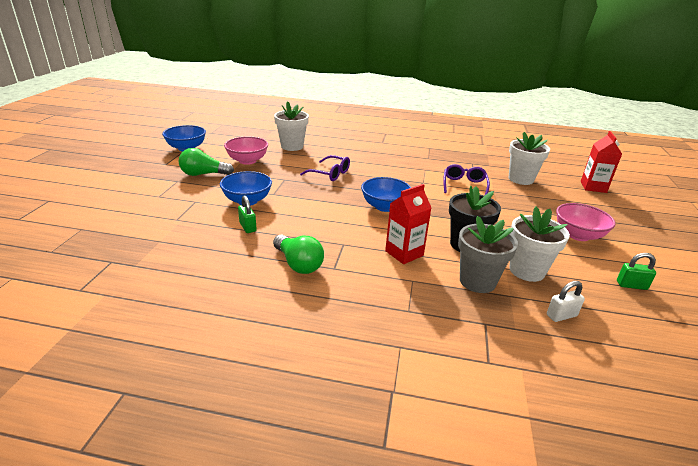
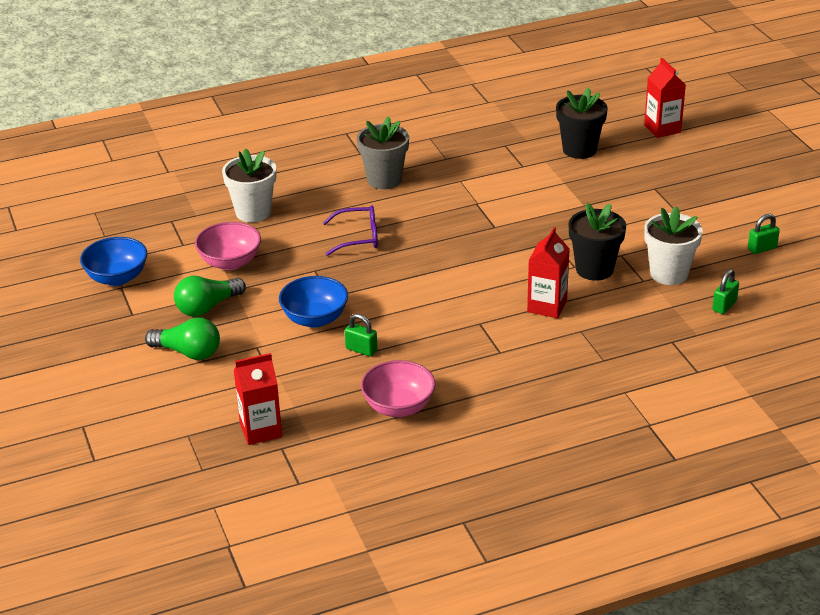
camera: 30 degrees left, 5 degrees up
green light bulb [273,235,324,274] -> green light bulb moved to [145,318,220,360]
blue bowl [361,177,411,212] -> none
purple glasses [443,164,490,195] -> none
grey flower pot [458,216,518,293] -> grey flower pot moved to [357,116,409,189]
white flower pot [509,132,550,185] -> black flower pot [556,88,608,159]
white padlock [547,281,585,322] -> green padlock [712,269,739,314]
pink bowl [556,203,616,241] -> pink bowl moved to [361,360,435,417]
none -> red carton [234,353,282,445]

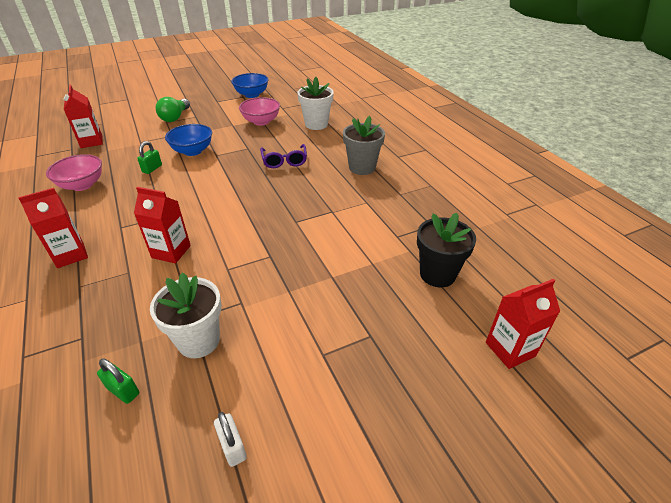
camera: 85 degrees right, 5 degrees up
green light bulb [174,276,246,317] -> none
black flower pot [569,203,626,281] -> none
green padlock [748,214,780,254] -> white padlock [214,412,247,467]
none -> red carton [18,188,88,268]

